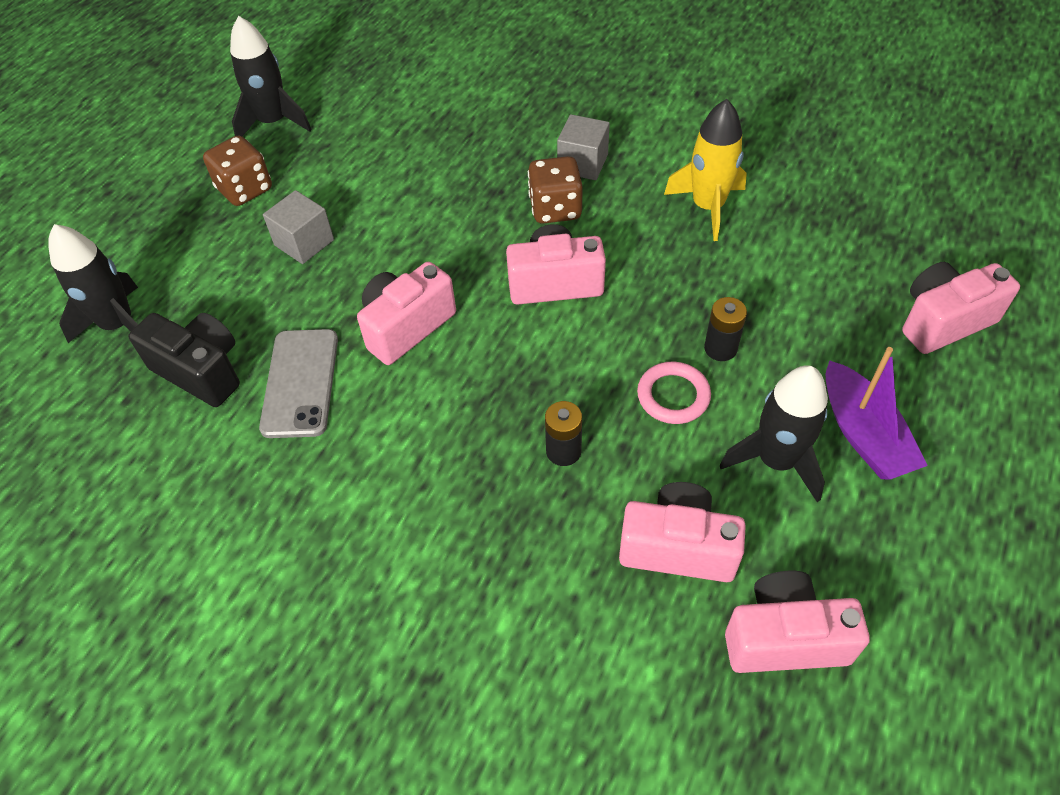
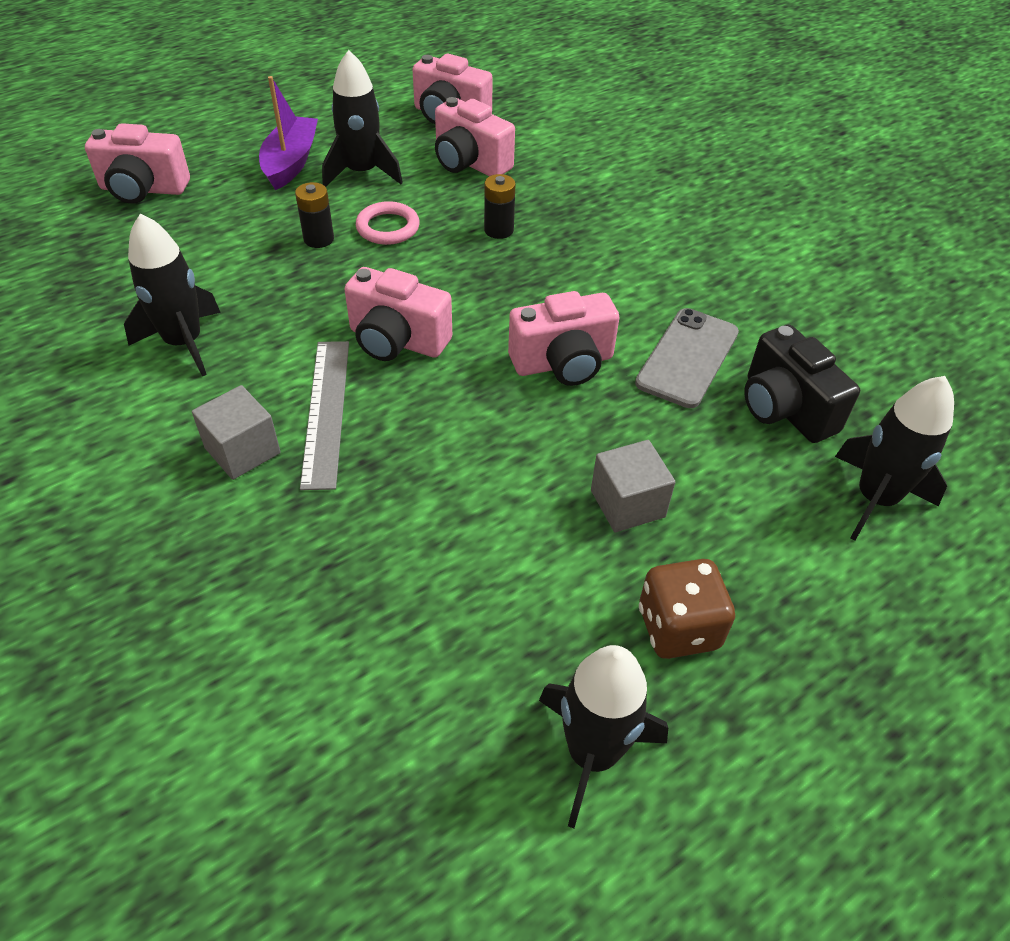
camera: 155 degrees left, 5 degrees down
brown dice [528,156,583,224] -> grey ruler [300,341,349,490]
yellow rocket [664,99,747,241] -> black rocket [124,213,221,376]

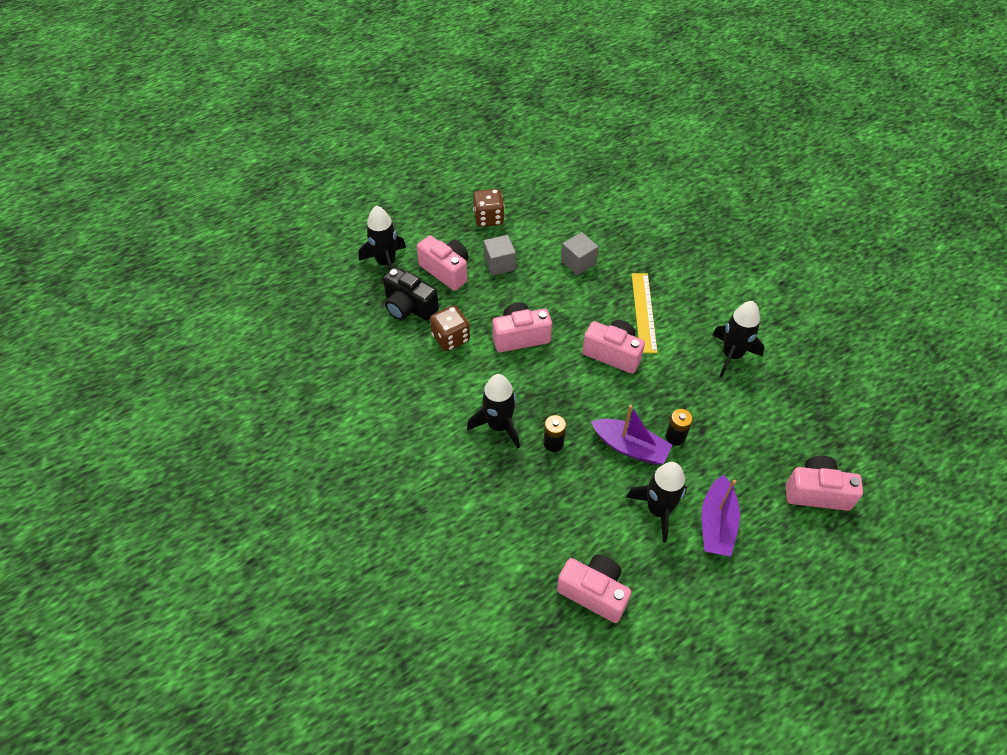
camera: 175 degrees left, 5 degrees up
grey cube [192,385,281,480] -> grey cube moved to [561,232,599,276]
grey ruler [300,341,349,490] -> yellow ruler [632,273,658,353]
pink ring [356,201,420,245] -> purple boat [591,405,672,465]
pink camera [435,97,515,176] -> pink camera moved to [417,235,468,291]
black rocket [539,645,668,828] -> black rocket moved to [467,374,520,449]
grey phone [635,308,739,408] -> brown dice [430,305,470,351]
black camera [744,324,860,443] -> black camera turned 150 degrees clockwise [383,267,439,321]

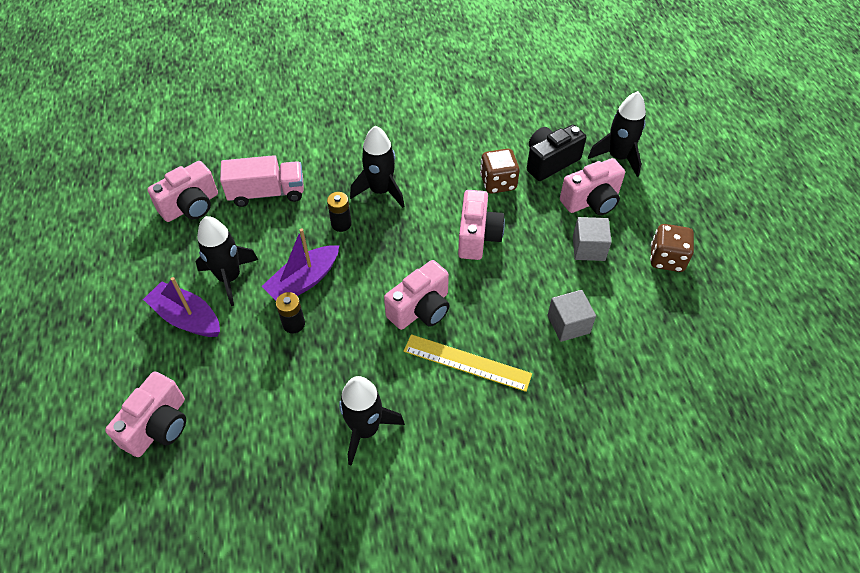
camera: 110 degrees right, 0 degrees up
none -> pink truck [220,155,304,207]

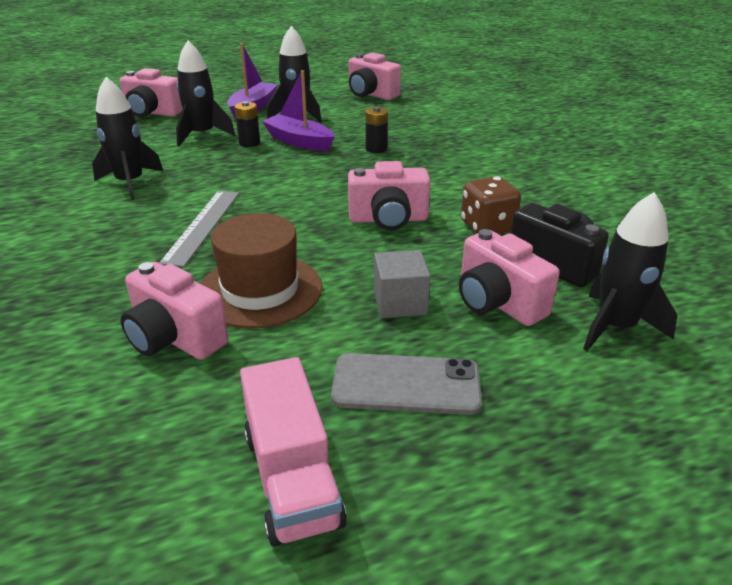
camera: 80 degrees right, 20 degrees down
pink truck [220,155,304,207] -> pink truck moved to [240,357,347,547]
black rocket [350,126,404,208] -> black rocket moved to [176,41,235,146]
pink camera [384,260,450,330] -> pink camera moved to [121,262,228,360]
yellow ruler [404,334,532,392] -> grey ruler [159,191,239,267]
grey cube [547,290,596,342] -> brown hat [200,213,322,329]
brown dice [650,224,694,272] -> grey phone [331,353,482,415]

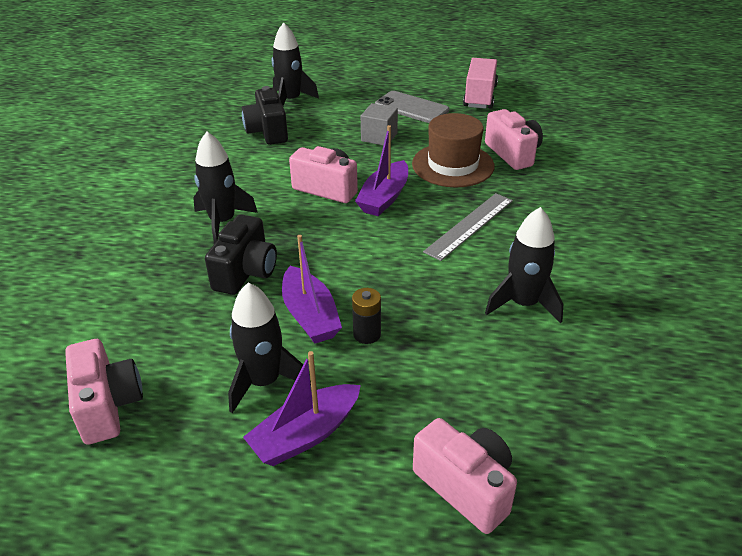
camera: 150 degrees left, 5 degrees up
black rocket [176,41,235,146] -> black rocket moved to [193,132,258,244]
black battery [366,107,388,153] -> black camera [205,214,277,295]
pink camera [459,229,560,326] -> none
brown dice [461,176,521,234] -> none
none -> purple boat [355,125,408,216]

